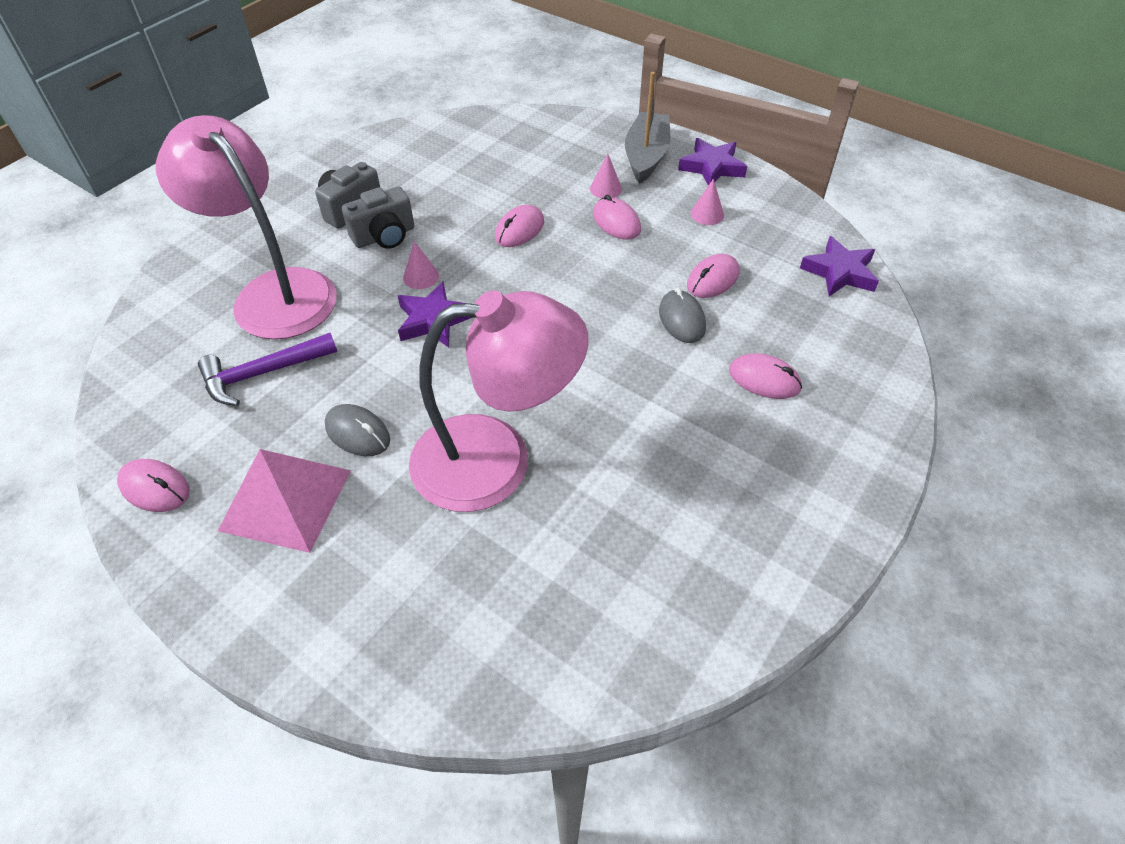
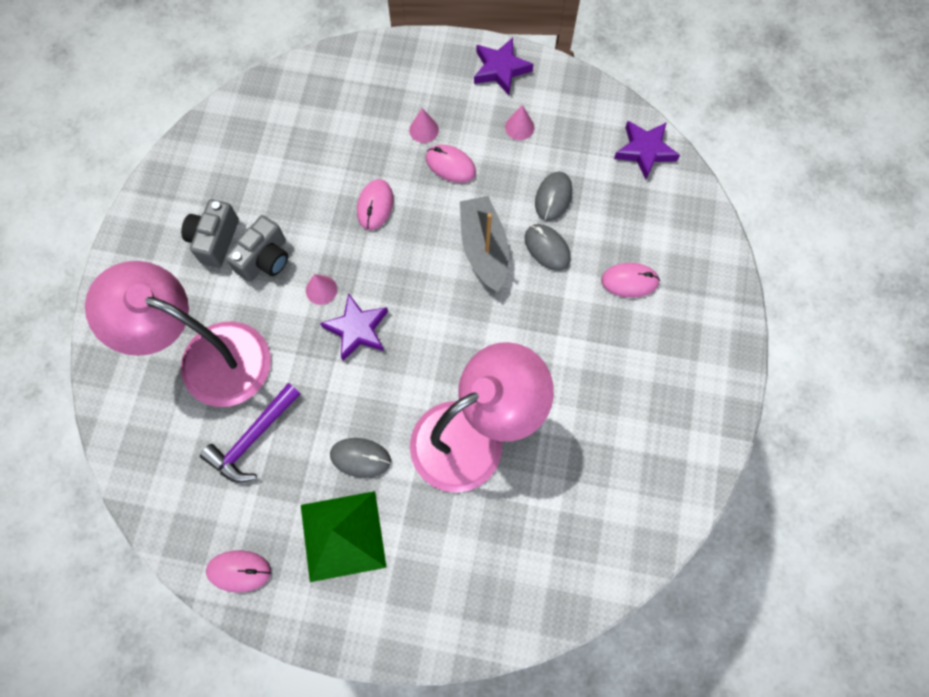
camera: 25 degrees left, 20 degrees up
pink pyramid [218,449,351,553] -> green pyramid [301,491,387,582]
grey boat [625,72,671,184] -> grey boat moved to [460,196,509,292]
pink mouse [687,254,739,298] -> grey mouse [535,172,572,221]

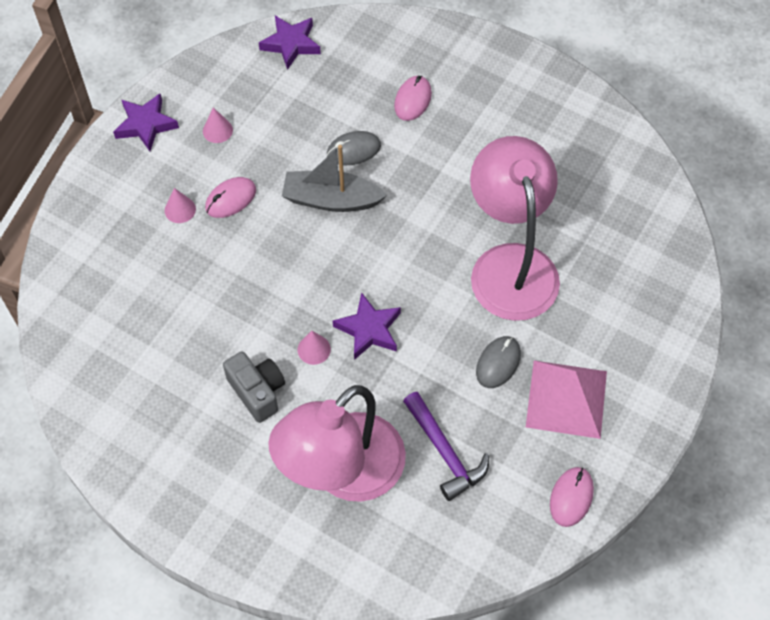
camera: 70 degrees left, 10 degrees down
grey camera [181,199,239,268] -> none
green pyramid [301,491,387,582] -> pink pyramid [526,361,607,439]
pink mouse [357,179,393,230] -> none
grey mouse [535,172,572,221] -> none

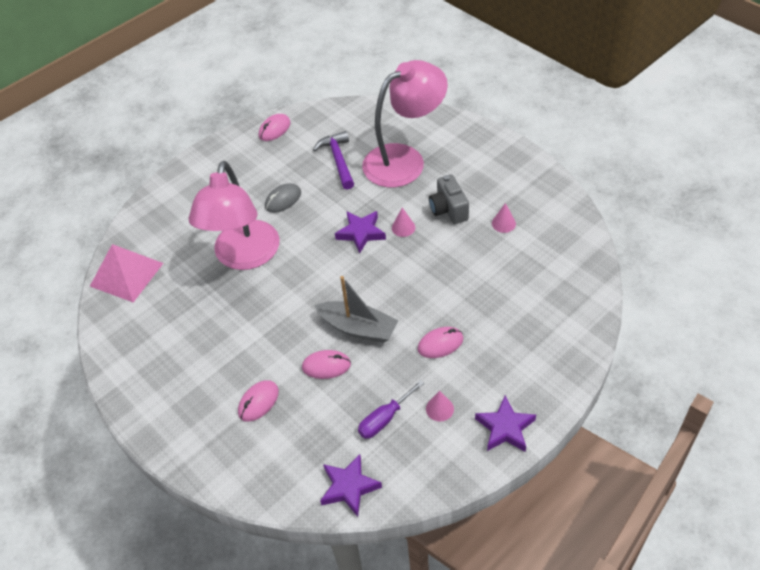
camera: 160 degrees left, 10 degrees down
pink cone [165,188,196,223] -> pink cone moved to [492,203,516,233]
grey mouse [327,131,381,165] -> pink mouse [302,350,351,379]
pink pyramid [526,361,607,439] -> pink pyramid moved to [90,244,163,303]
none -> purple screwdriver [358,380,424,439]

